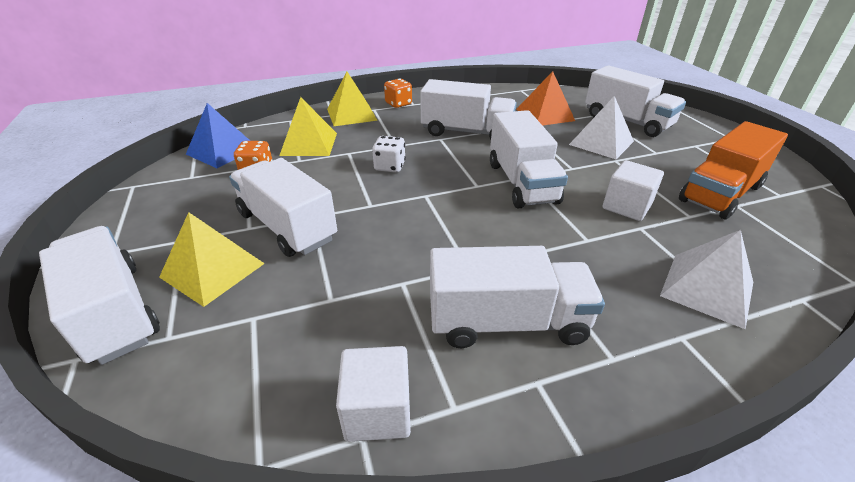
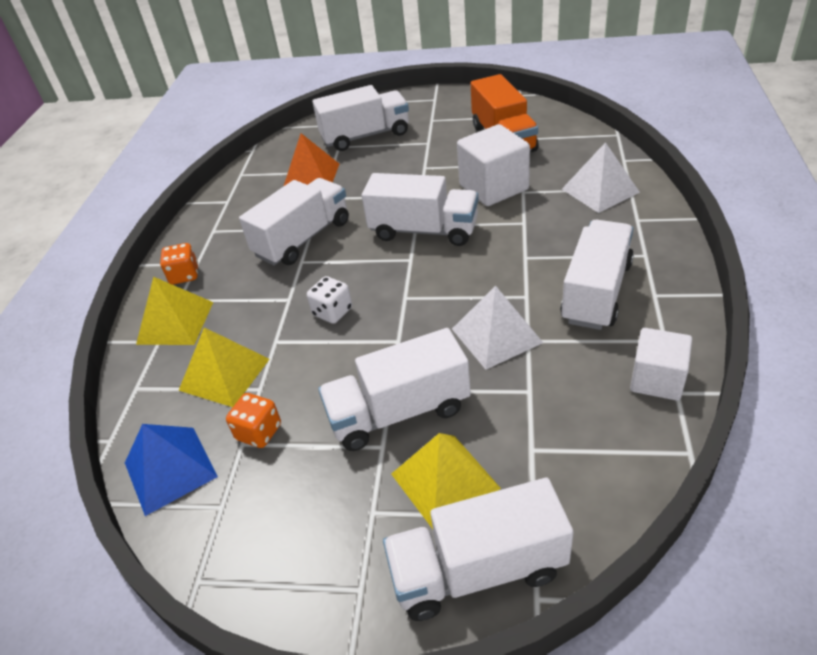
camera: 60 degrees left, 5 degrees up
white pyramid [569,96,634,159] -> white pyramid moved to [452,286,543,370]
white cube [603,160,664,221] -> white cube [457,124,530,206], size x1.51

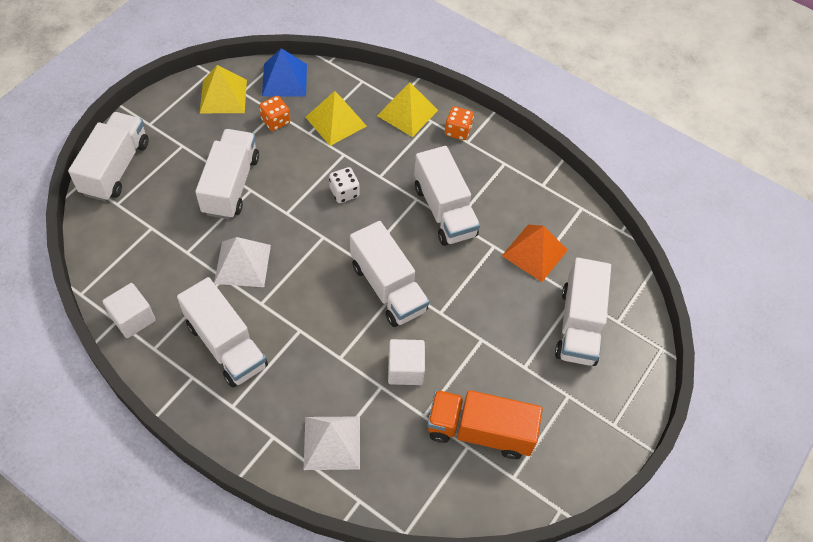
camera: 110 degrees right, 15 degrees up
white truck [362,173,478,246] -> white truck turned 75 degrees counterclockwise [350,221,429,327]
yellow pyramid [391,433,501,529] -> yellow pyramid moved to [200,65,247,113]
white cube [457,124,530,206] -> white cube [388,339,425,385], size x0.66

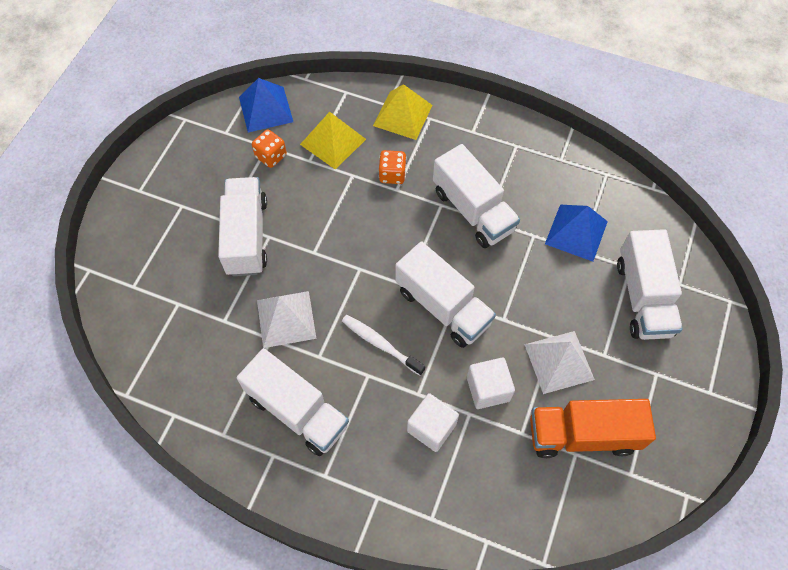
camera: 10 degrees left, 5 degrees up
white truck [68,112,149,201] -> none
white cube [102,283,156,338] -> white cube moved to [407,393,459,452]
yellow pyramid [200,65,247,113] -> none
white pyramid [304,416,360,470] -> white pyramid moved to [524,331,595,394]
white dice [329,167,359,203] -> none
orange dice [445,106,474,140] -> orange dice moved to [379,150,407,184]
orange pyramid [502,225,568,282] -> blue pyramid [545,205,608,262]
none -> white toothbrush [342,315,425,376]

